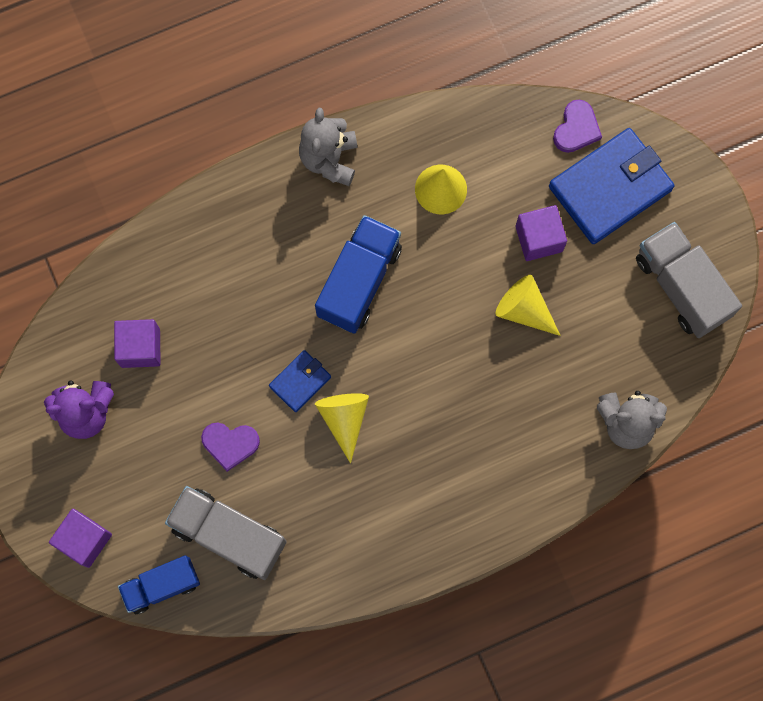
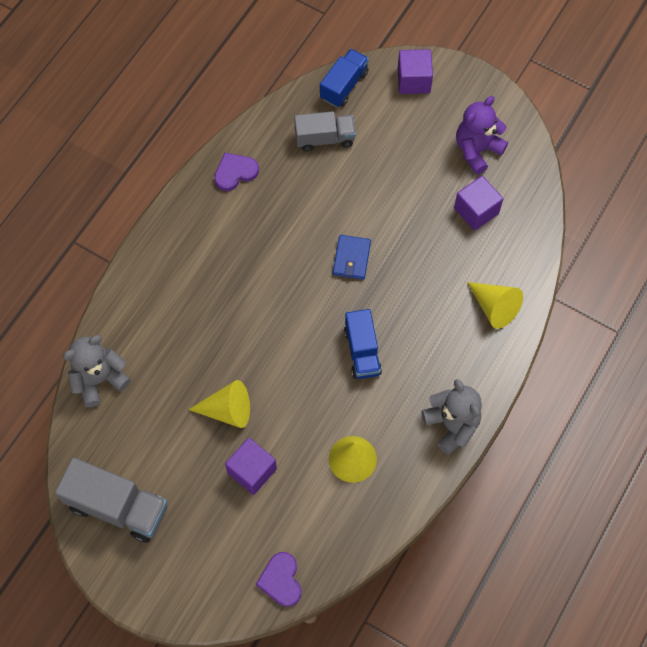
camera: 145 degrees right, 10 degrees down
grey truck [165,486,287,580] -> grey truck [294,111,356,152], size x0.66
purple heart [201,423,260,472] -> purple heart moved to [214,153,259,191]
blue truck [315,215,402,334] -> blue truck [344,309,382,379], size x0.66
yellow cone [315,393,369,463] -> yellow cone moved to [467,282,523,329]
blue wallet [549,128,674,244] -> none

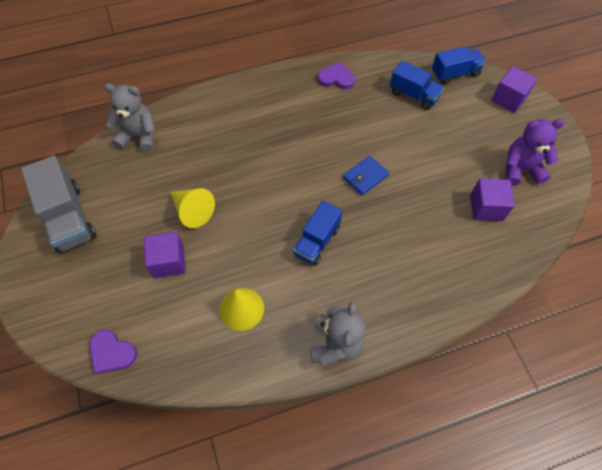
camera: 40 degrees right, 5 degrees down
purple heart [256,552,301,607] -> purple heart turned 90 degrees counterclockwise [89,329,137,374]
grey truck [294,111,356,152] -> blue truck [390,60,444,110]
yellow cone [467,282,523,329] -> none

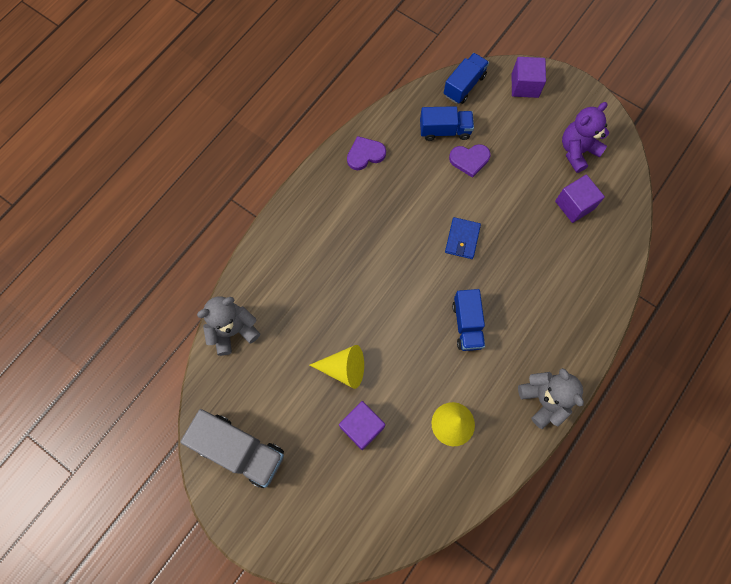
camera: 35 degrees left, 10 degrees up
purple heart [89,329,137,374] -> purple heart moved to [449,144,491,178]

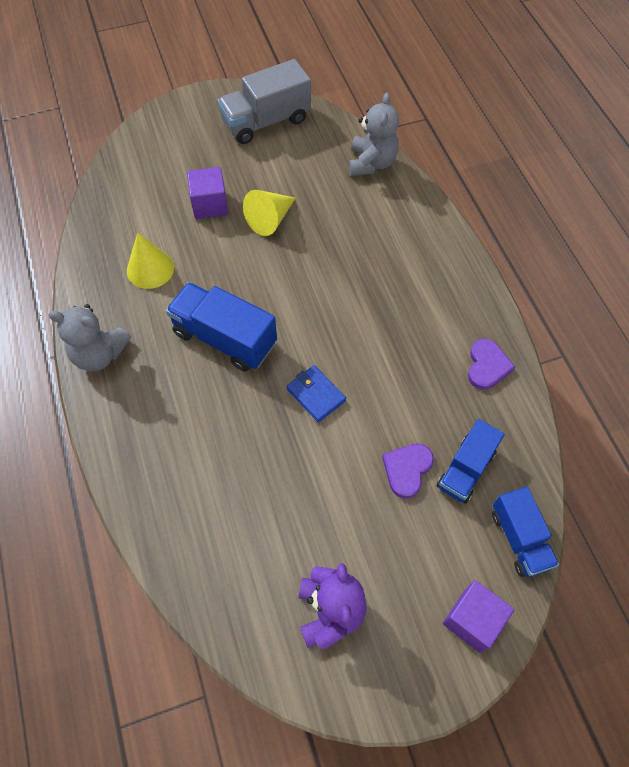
camera: 125 degrees right, 10 degrees down
blue truck [452,289,485,351] -> blue truck [166,282,277,372], size x1.51
purple cube [555,175,605,223] -> none

